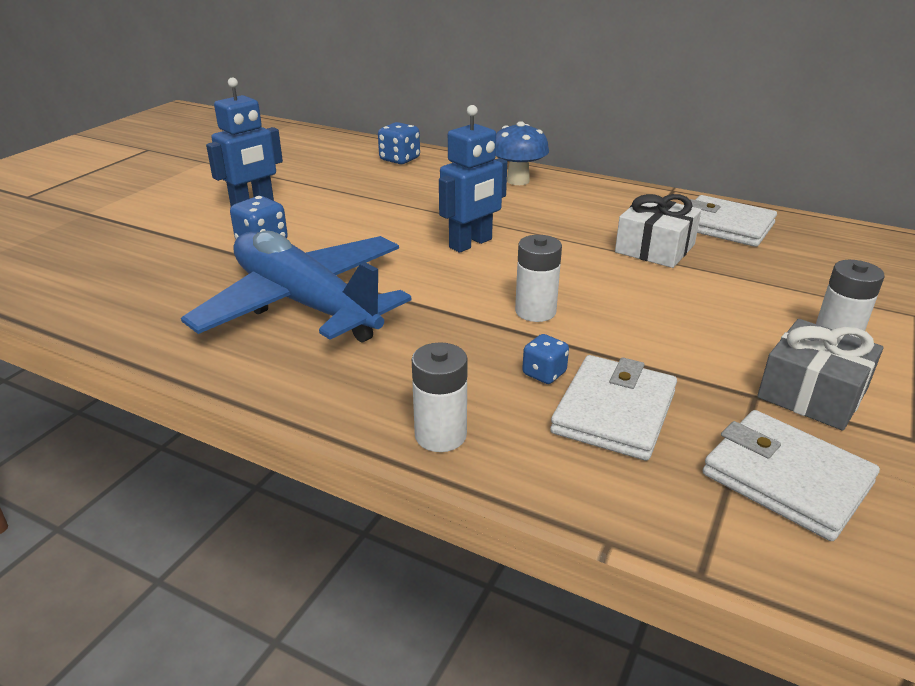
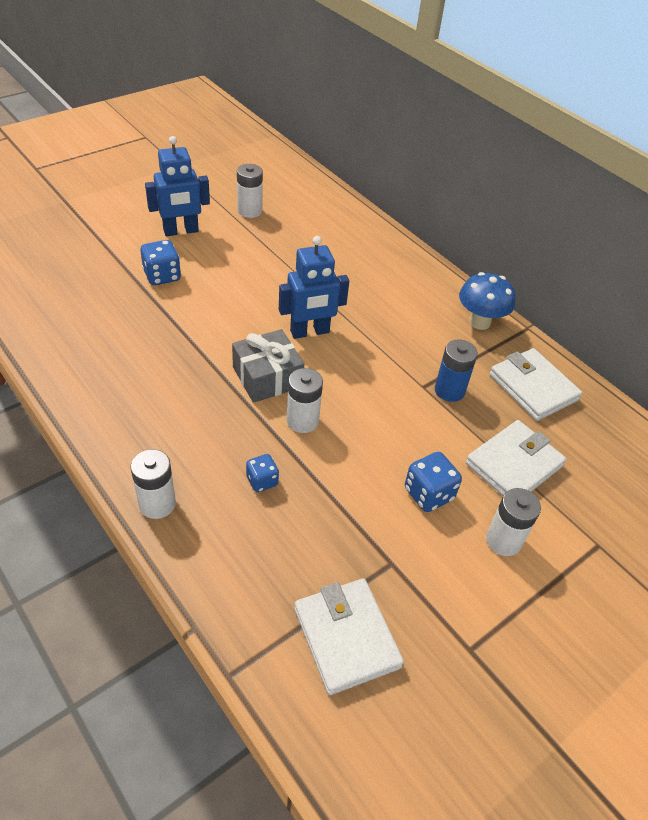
camera: 20 degrees right, 15 degrees up
blue plane [181,231,411,342] -> none
blue dice [378,122,420,165] -> blue dice moved to [405,452,462,512]
blue mushroom [496,121,549,185] -> blue mushroom moved to [459,272,516,330]
white wallet [550,355,677,461] -> white wallet moved to [466,420,566,496]
white gift [615,194,701,268] -> blue battery [435,340,478,402]
grey gift [757,319,883,431] -> grey gift moved to [232,329,304,403]
none -> white battery [237,164,263,218]

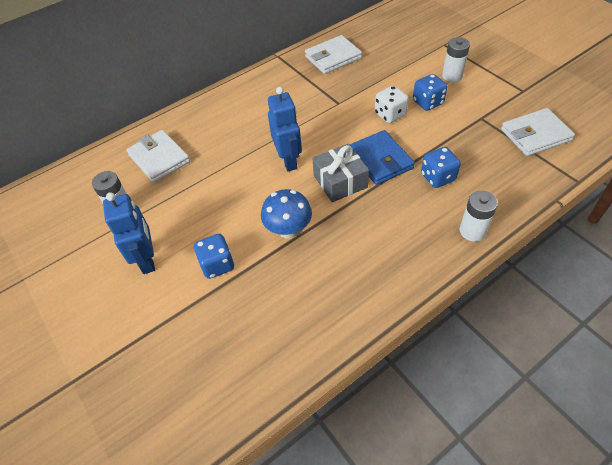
camera: 80 degrees left, 5 degrees up
blue dice [246,454,279,492] -> blue dice [421,147,461,188], size x1.54
white battery [286,368,323,433] -> blue wallet [350,130,415,185]
blue battery [435,340,478,402] -> none
blue mushroom [459,272,516,330] -> blue mushroom moved to [261,189,312,239]
white wallet [466,420,566,496] -> white wallet moved to [126,130,190,183]
none -> white dice [375,86,409,123]

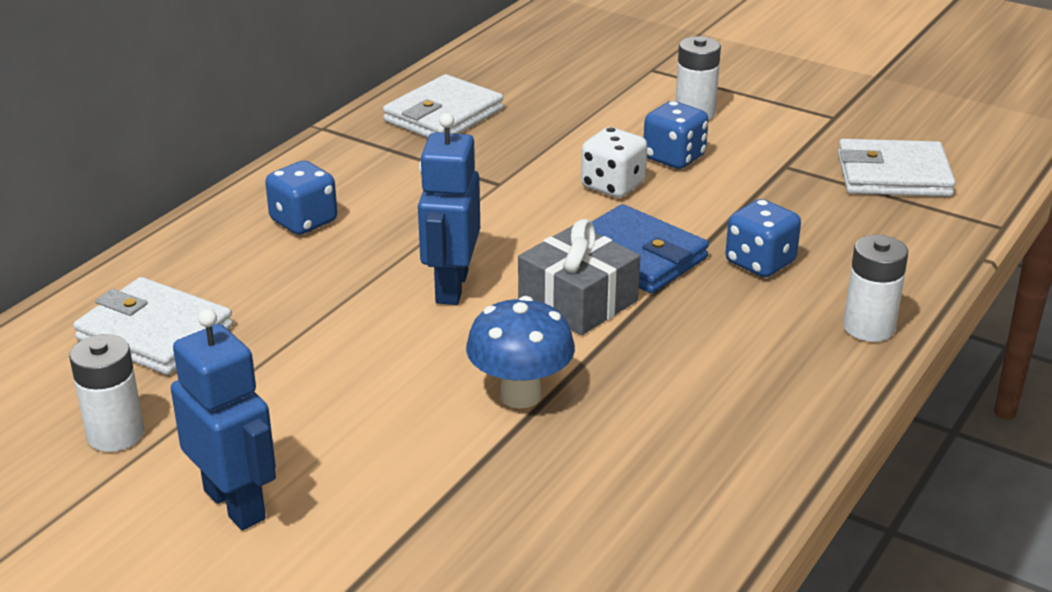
camera: 25 degrees left, 20 degrees down
blue dice [194,234,234,279] -> blue dice moved to [265,161,337,235]
blue robot [268,87,302,171] -> blue robot turned 135 degrees counterclockwise [418,113,480,305]
white wallet [501,108,575,156] -> white wallet turned 45 degrees clockwise [838,139,956,197]

